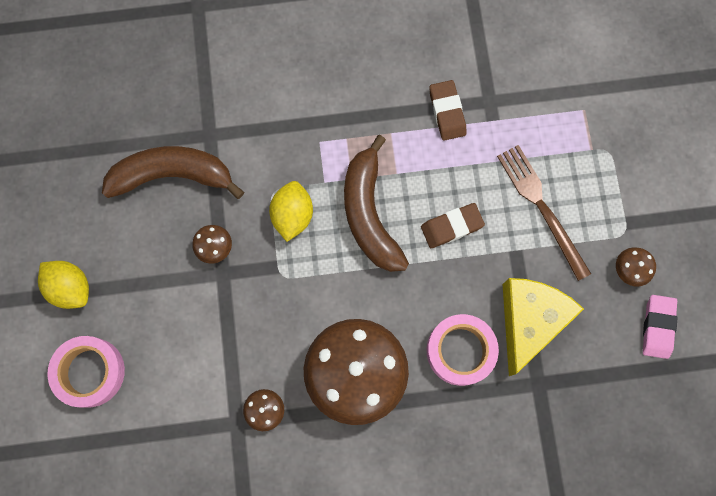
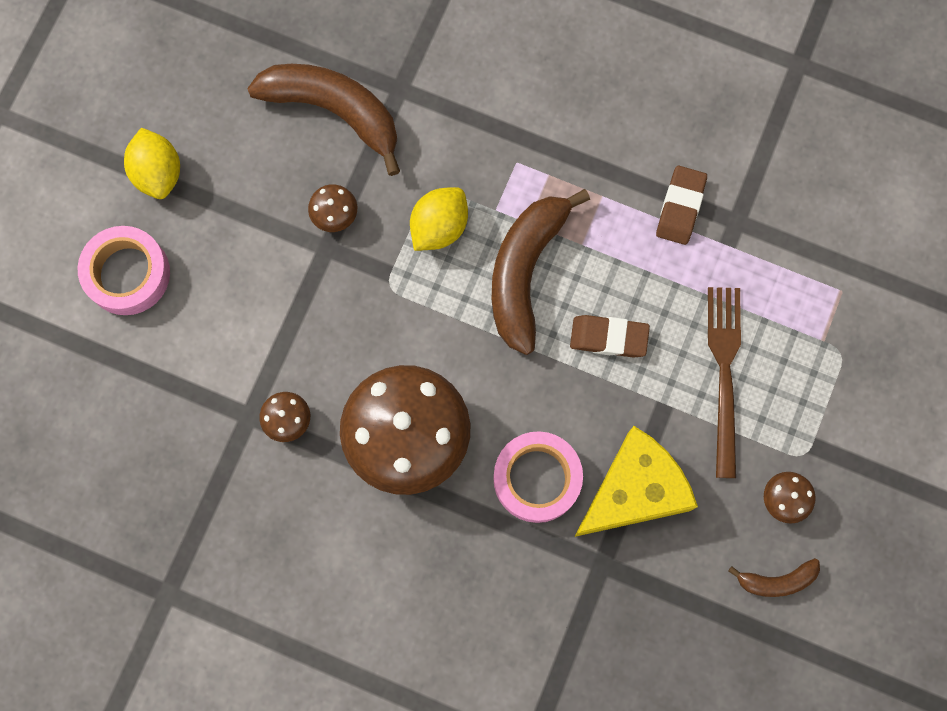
camera: 30 degrees right, 0 degrees up
pink eraser [643,295,678,359] -> brown banana [728,558,820,597]

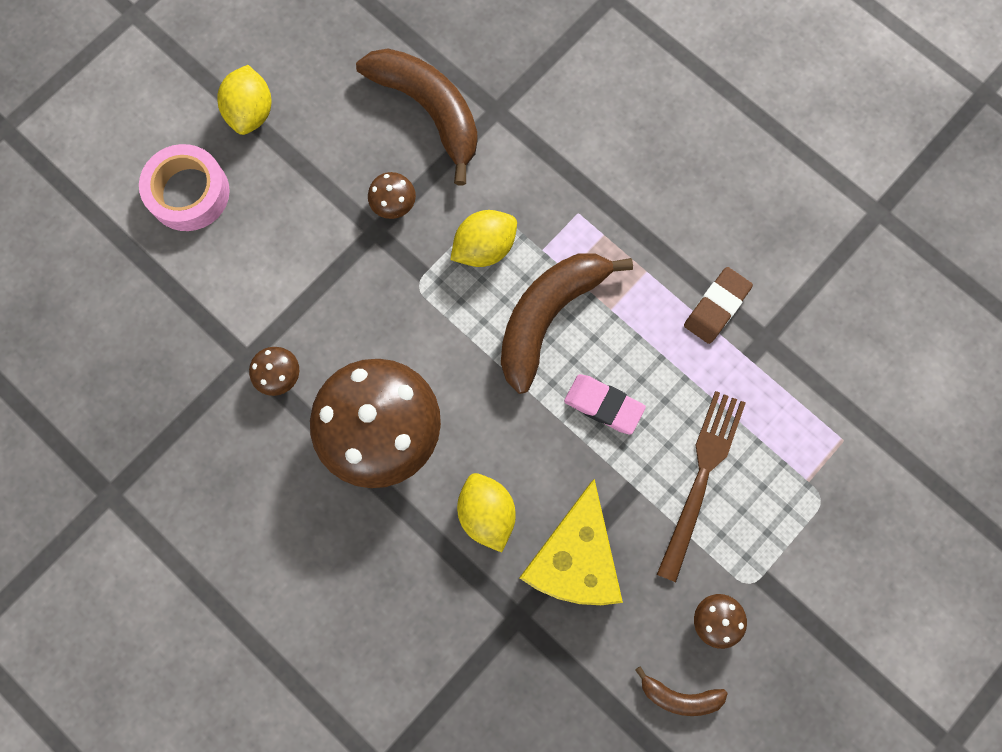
camera: 20 degrees right, 0 degrees up
pink tape [493,431,583,523] -> yellow lemon [457,473,516,552]
brown eraser [570,315,650,358] -> pink eraser [564,374,646,434]
yellow cheese [574,426,698,537] -> yellow cheese turned 120 degrees clockwise [519,479,623,605]

